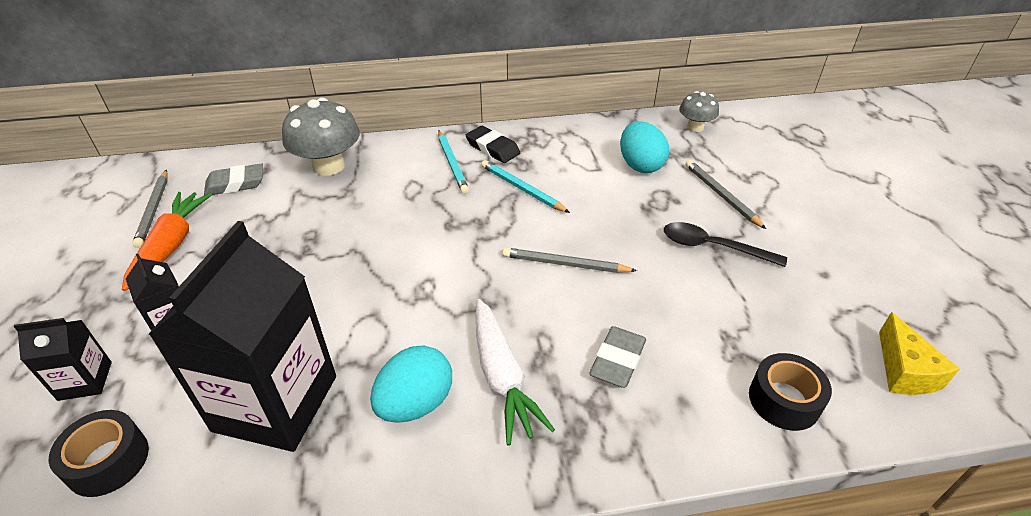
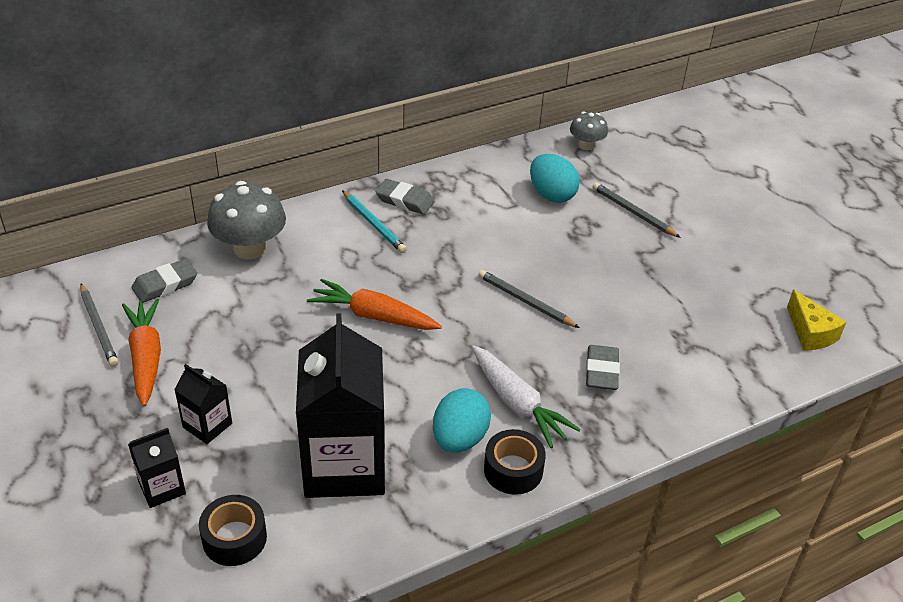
camera: 20 degrees left, 0 degrees up
black eraser [466,126,520,163] -> grey eraser [375,179,435,215]
turquoise pencil [481,160,570,213] -> none
grey pencil [502,248,637,273] -> grey pencil turned 45 degrees clockwise [478,270,580,328]
black spoon [664,222,787,267] -> none
black tape [749,353,832,431] -> black tape moved to [484,429,546,495]
none -> orange carrot [307,279,442,330]

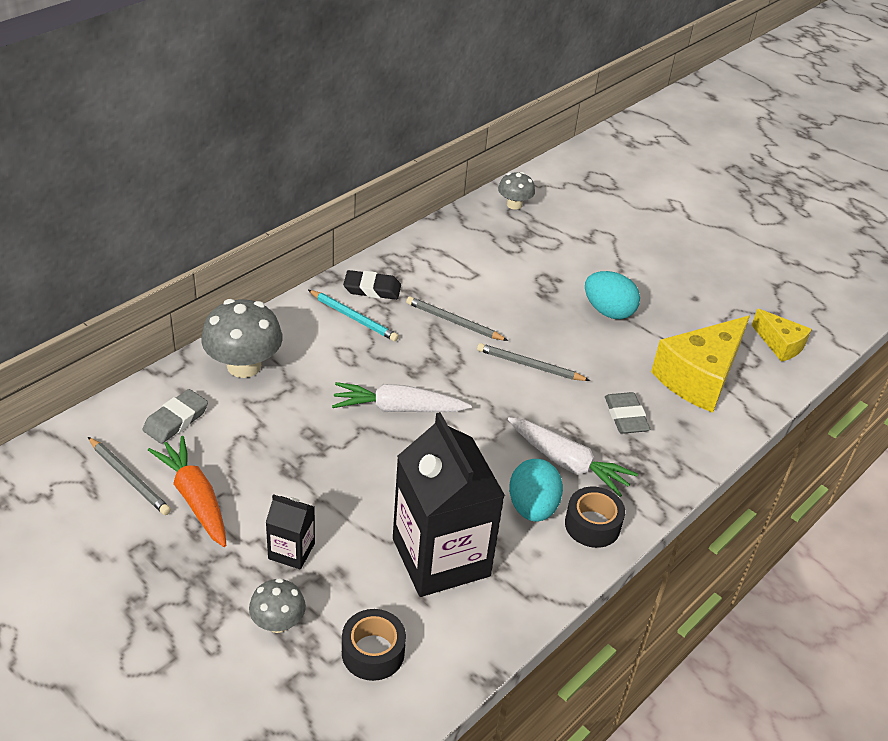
camera: 20 degrees left, 0 degrees up
black carton [128,428,186,508] -> grey mushroom [249,578,306,633]
orange carrot [307,279,442,330] -> white carrot [332,382,471,412]
grey eraser [375,179,435,215] -> black eraser [343,270,401,300]
turquoise egg [530,154,580,203] -> turquoise egg moved to [585,271,640,319]
grey pencil [592,182,681,238] -> grey pencil moved to [406,296,508,341]
none -> yellow cheese [651,316,750,413]

